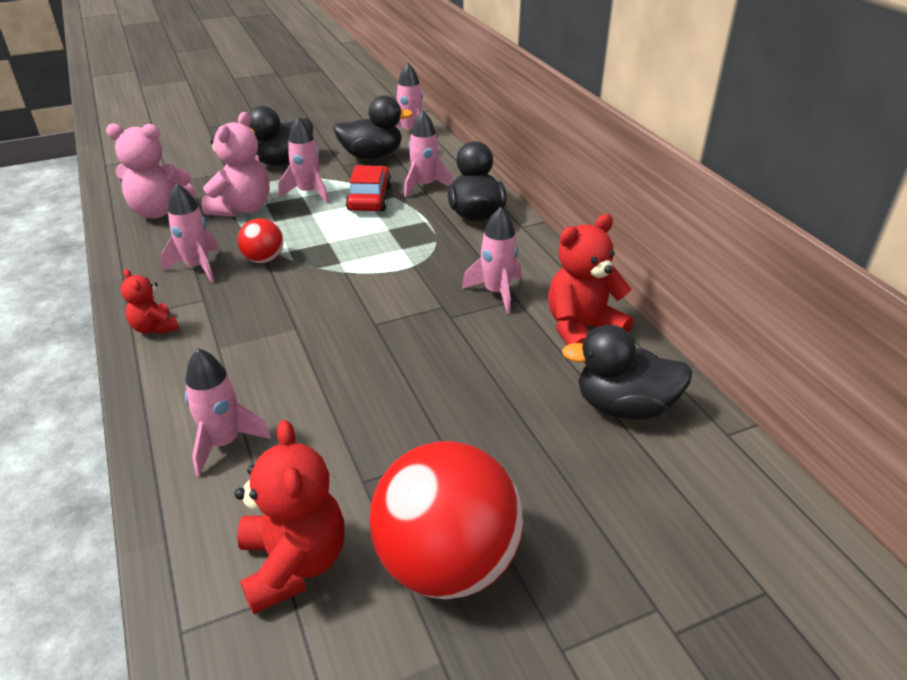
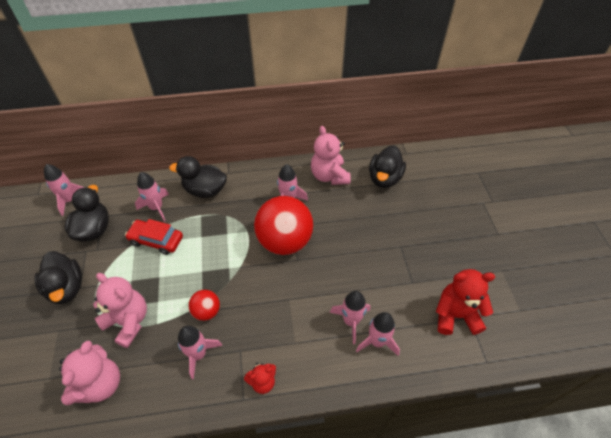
camera: 75 degrees left, 15 degrees up
pink rocket [278,116,329,203] -> pink rocket moved to [330,291,370,344]
red ball [370,441,523,599] -> red ball moved to [254,196,313,255]
red teddy bear [548,214,633,345] -> pink teddy bear [311,126,351,185]

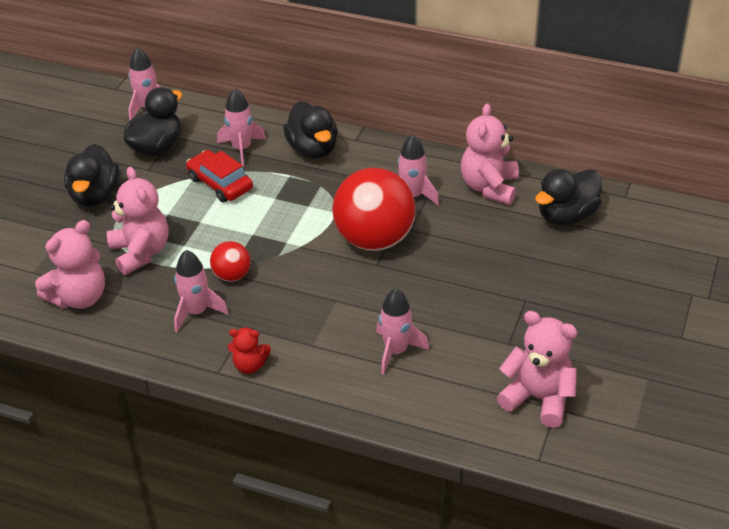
camera: 30 degrees right, 10 degrees down
black duck [169,156,227,198] -> black duck turned 150 degrees counterclockwise [283,101,338,159]
pink rocket [356,312,400,356] -> none
red teddy bear [436,269,495,335] -> pink teddy bear [497,311,578,428]

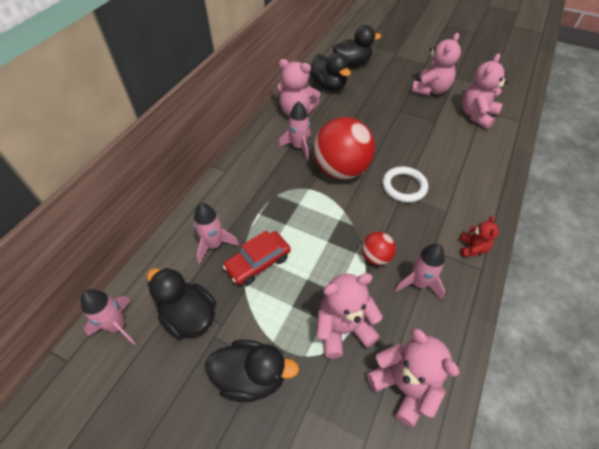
camera: 85 degrees left, 10 degrees up
black duck [283,101,338,159] -> black duck moved to [333,25,381,67]
pink rocket [376,289,429,375] -> none
none -> white ring [382,166,428,203]
none -> pink teddy bear [411,33,461,96]

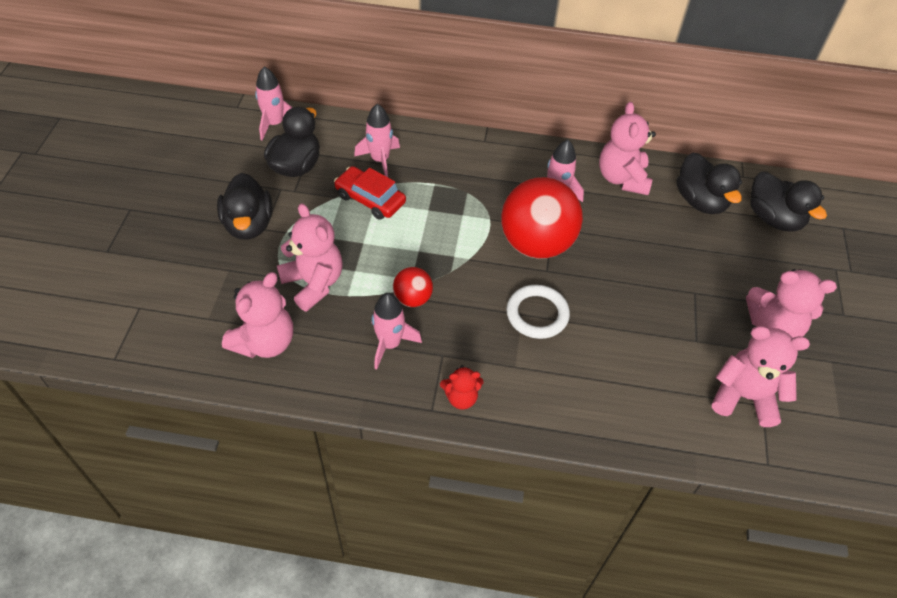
camera: 70 degrees right, 0 degrees up
black duck [310,52,351,91] -> black duck turned 60 degrees counterclockwise [676,153,742,214]

